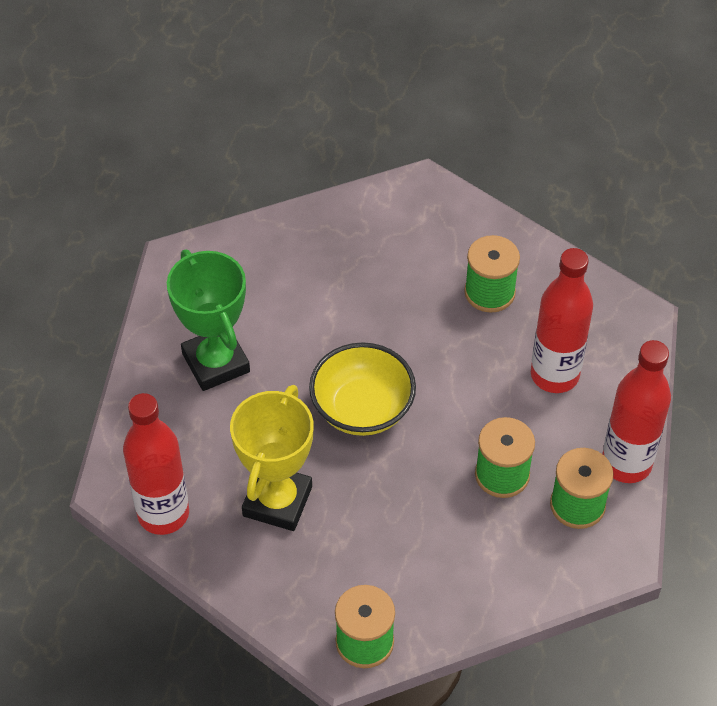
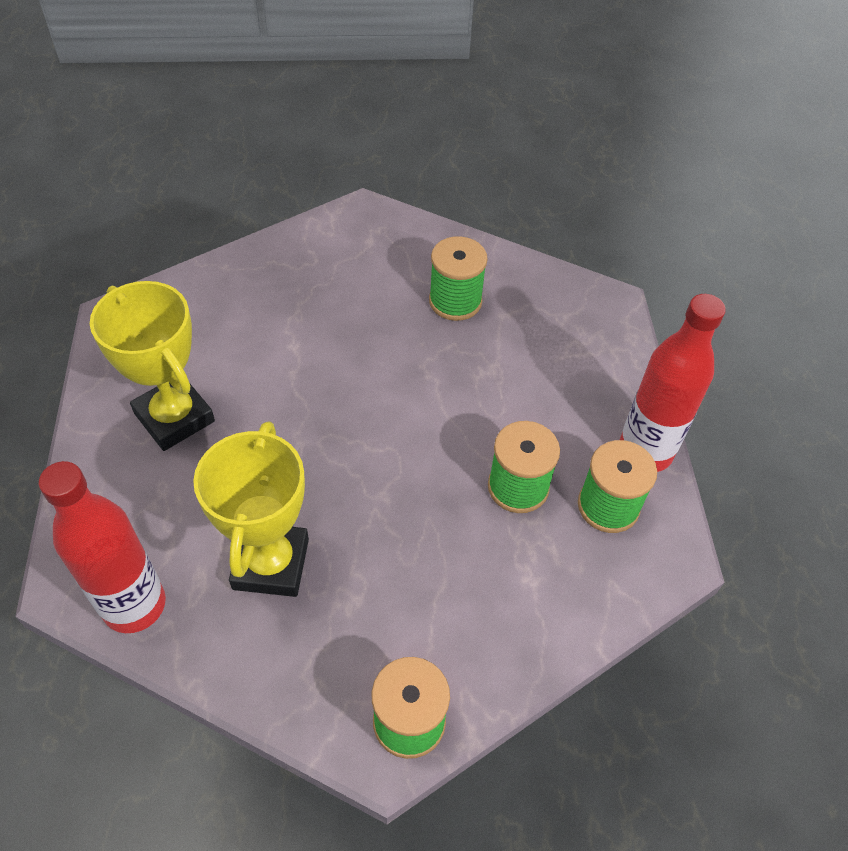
camera: 15 degrees left, 0 degrees up
green trophy [167,249,250,391] -> yellow trophy [90,281,215,451]
yellow bowl [309,342,416,436] -> none
red bottle [531,248,593,393] -> none

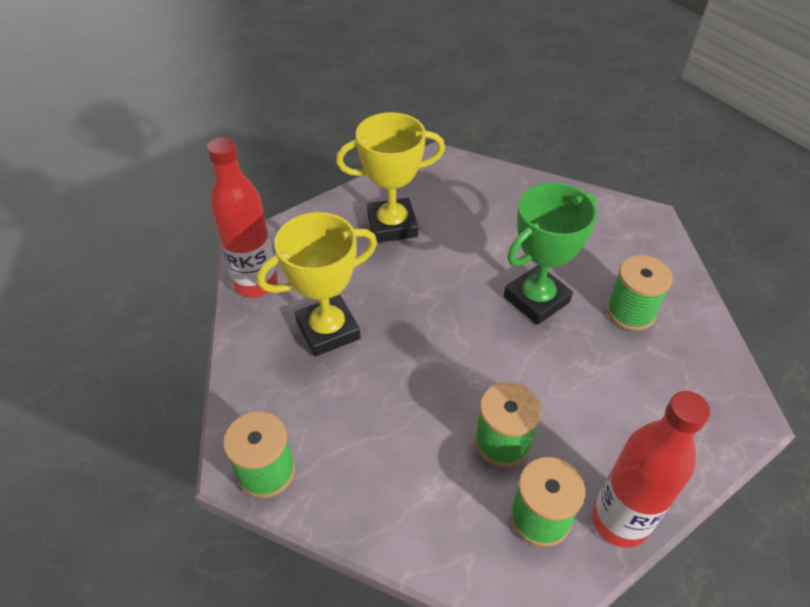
camera: 60 degrees right, 5 degrees down
yellow trophy [90,281,215,451] -> yellow trophy turned 60 degrees clockwise [336,112,445,243]
none -> green trophy [504,182,598,325]

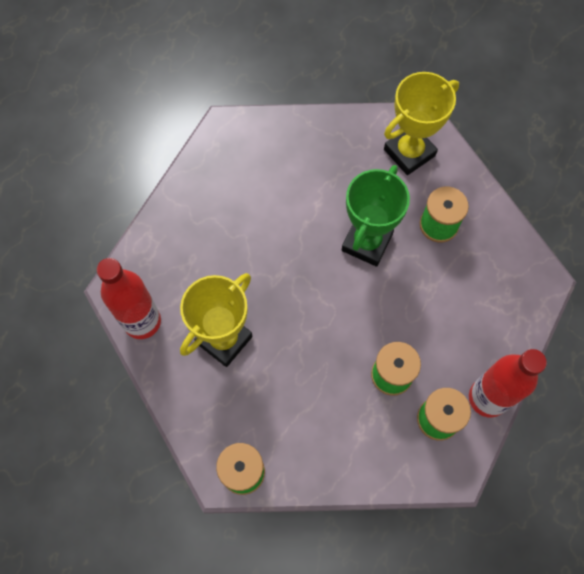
camera: 25 degrees left, 20 degrees up
yellow trophy [336,112,445,243] -> yellow trophy moved to [384,72,459,175]

